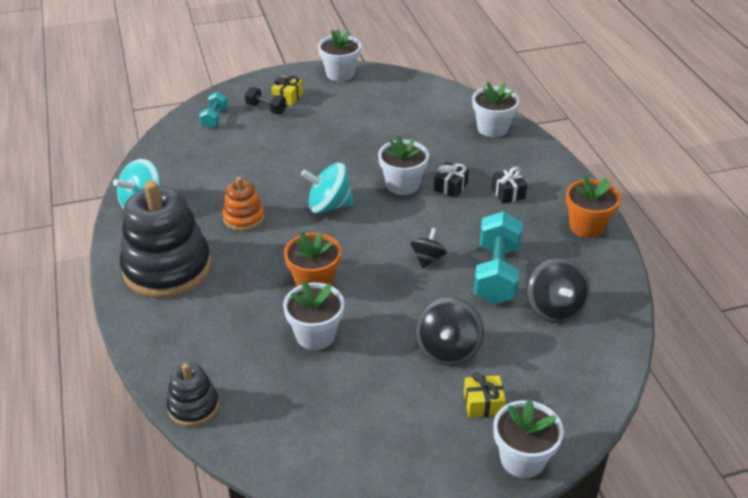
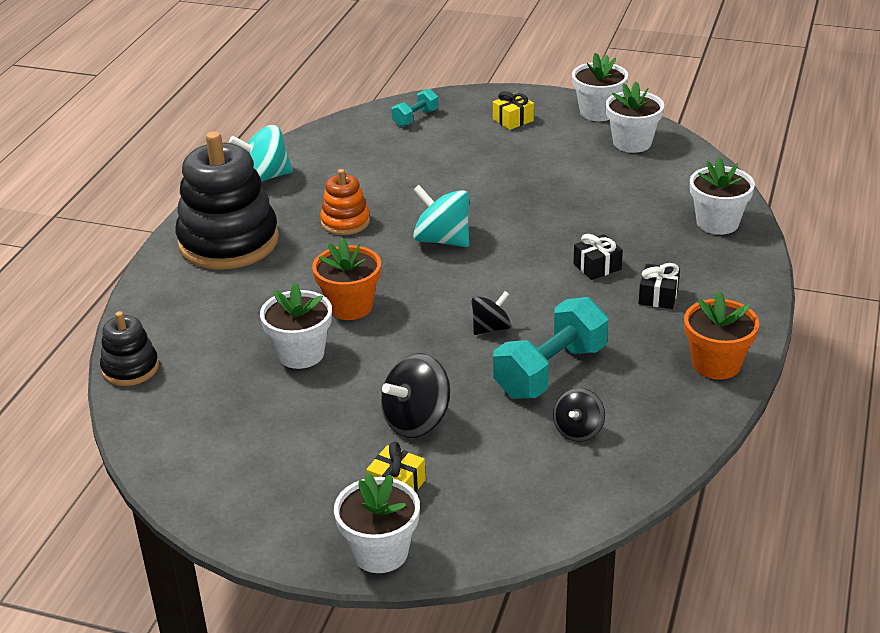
camera: 35 degrees right, 5 degrees down
black dumbbell [245,87,286,114] -> none
white flower pot [378,135,429,195] -> white flower pot moved to [605,82,664,153]
black spinning top [526,258,590,323] -> black spinning top [553,388,605,442], size x0.62

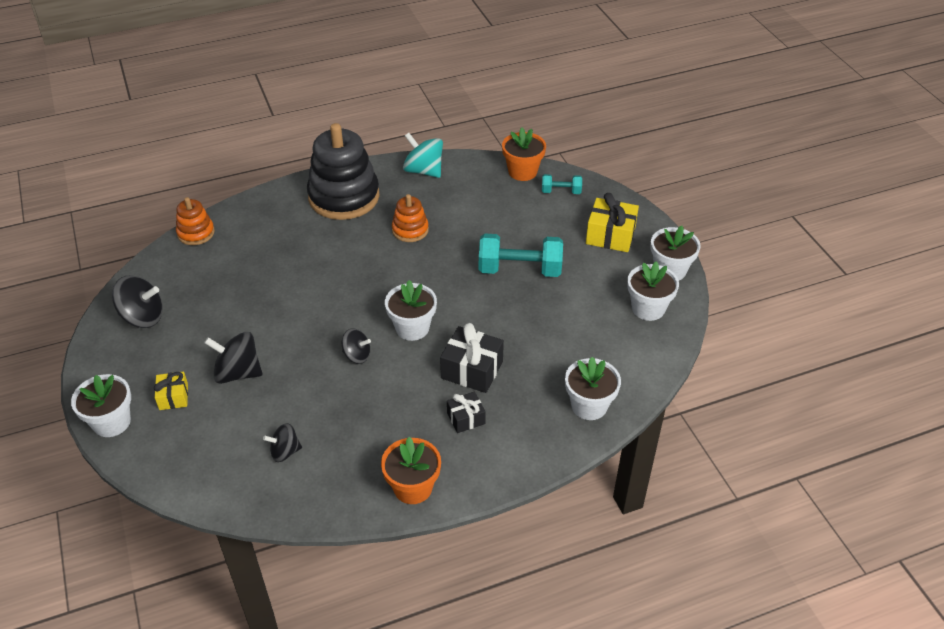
camera: 50 degrees right, 10 degrees up
black stacking toy [100,311,159,386] -> orange stacking toy [176,197,215,245]
white flower pot [260,282,332,369] -> white flower pot moved to [385,280,437,341]
orange flower pot [312,238,381,320] -> orange flower pot moved to [502,128,546,181]
turquoise spinning top [413,185,469,247] -> none
yellow gift [493,91,534,130] -> yellow gift [586,193,639,252], size x1.69
turquoise dumbbell [493,297,608,399] -> turquoise dumbbell moved to [479,234,563,277]
black gift [573,234,623,280] -> black gift [440,323,504,393], size x1.69
none -> black spinning top [112,275,163,328]

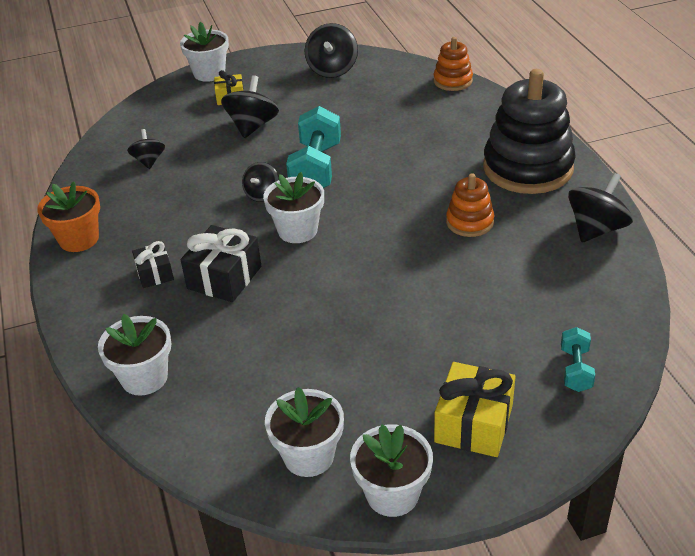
camera: 95 degrees right, 5 degrees down
turquoise spinning top [403,133,443,178] -> black spinning top [568,173,633,242]
turquoise dumbbell [479,234,563,277] -> turquoise dumbbell moved to [286,106,341,188]
orange flower pot [502,128,546,181] -> none

